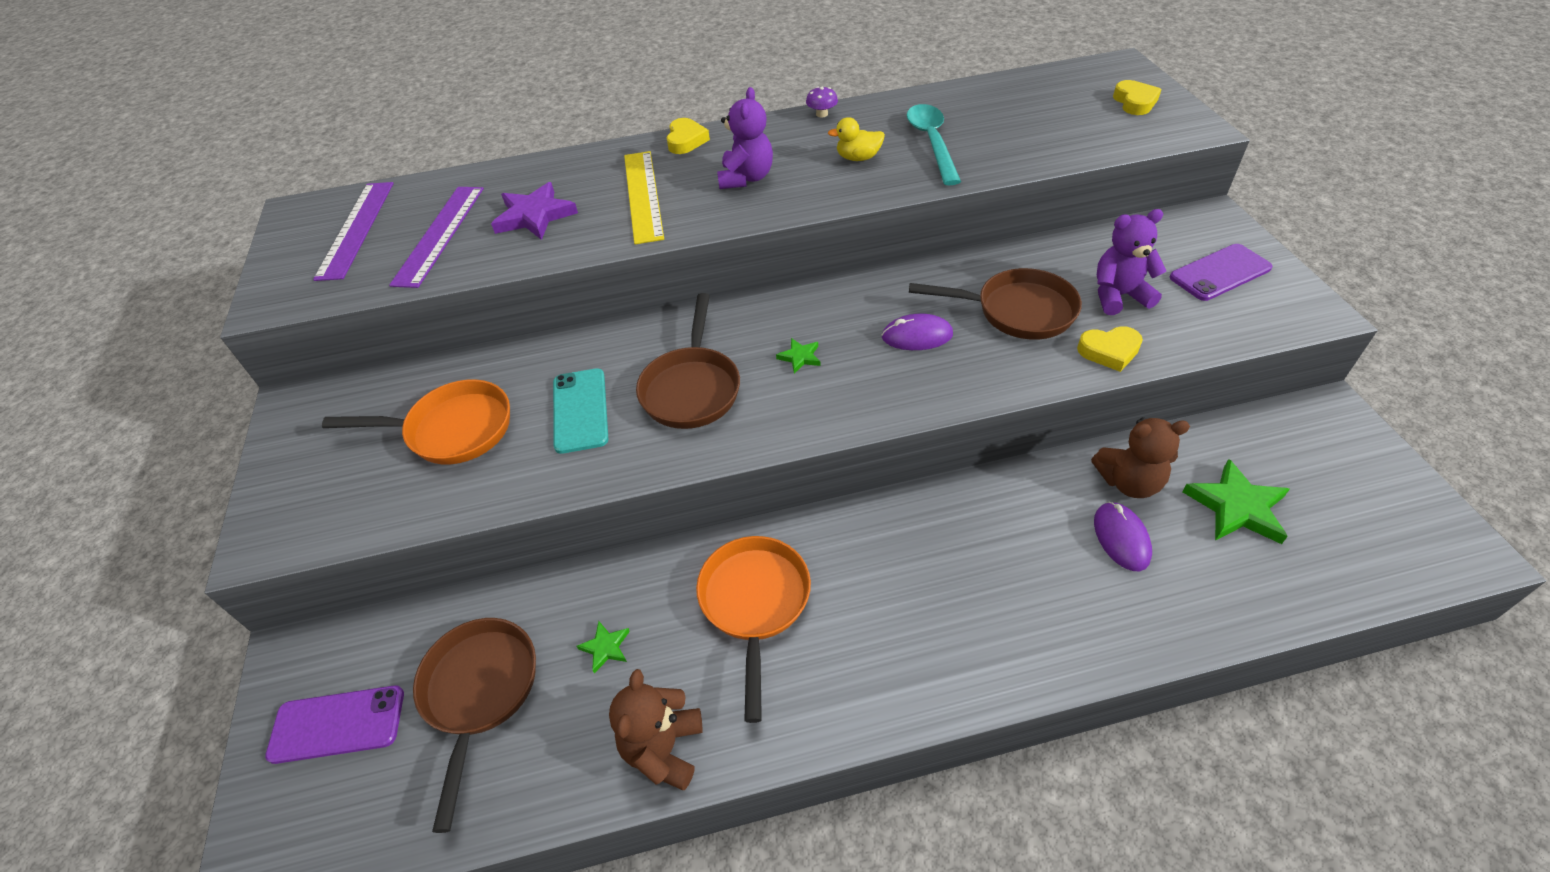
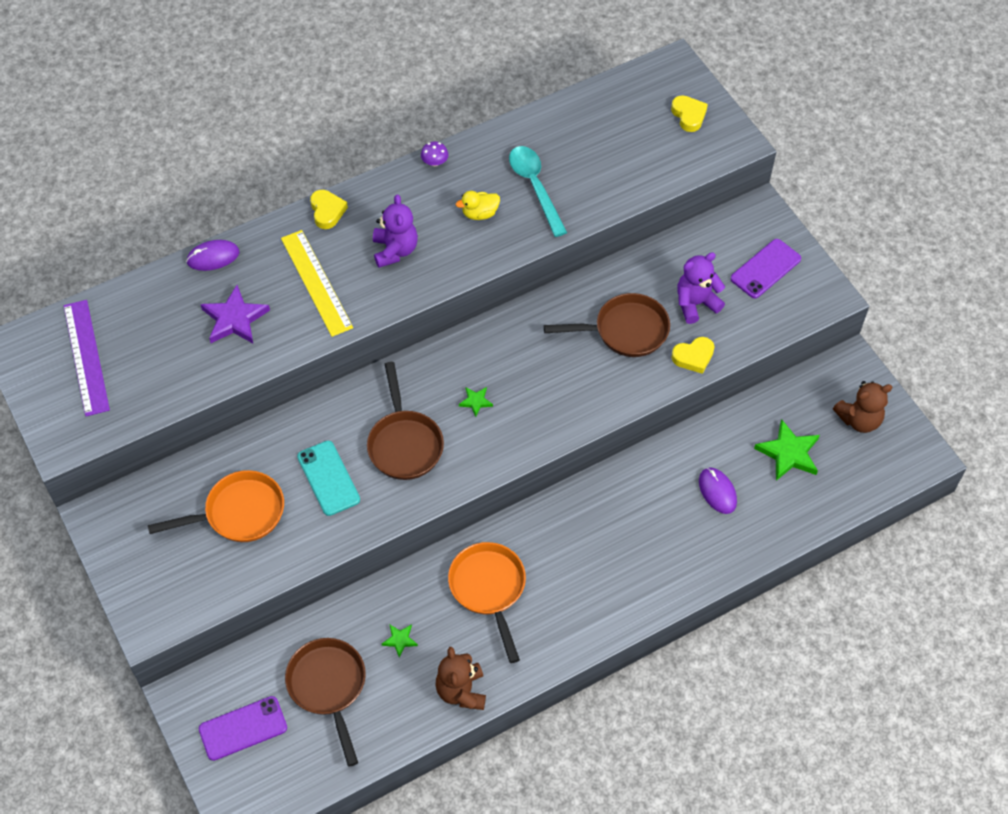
camera: 20 degrees left, 10 degrees up
purple ruler [389,187,484,288] -> none
purple mouse [882,314,953,350] -> purple mouse moved to [186,240,239,271]
brown teddy bear [1091,417,1190,498] -> brown teddy bear moved to [833,381,893,433]

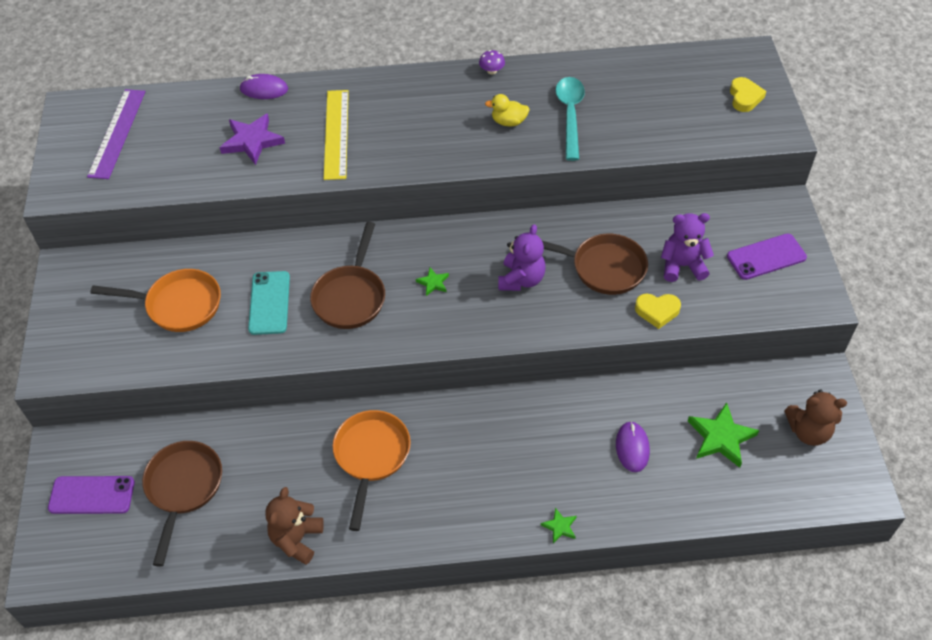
camera: 25 degrees right, 5 degrees down
yellow heart [310,190,348,229] -> none
purple teddy bear [373,194,418,268] -> purple teddy bear moved to [498,224,546,291]
green star [382,624,418,658] -> green star moved to [541,508,577,543]

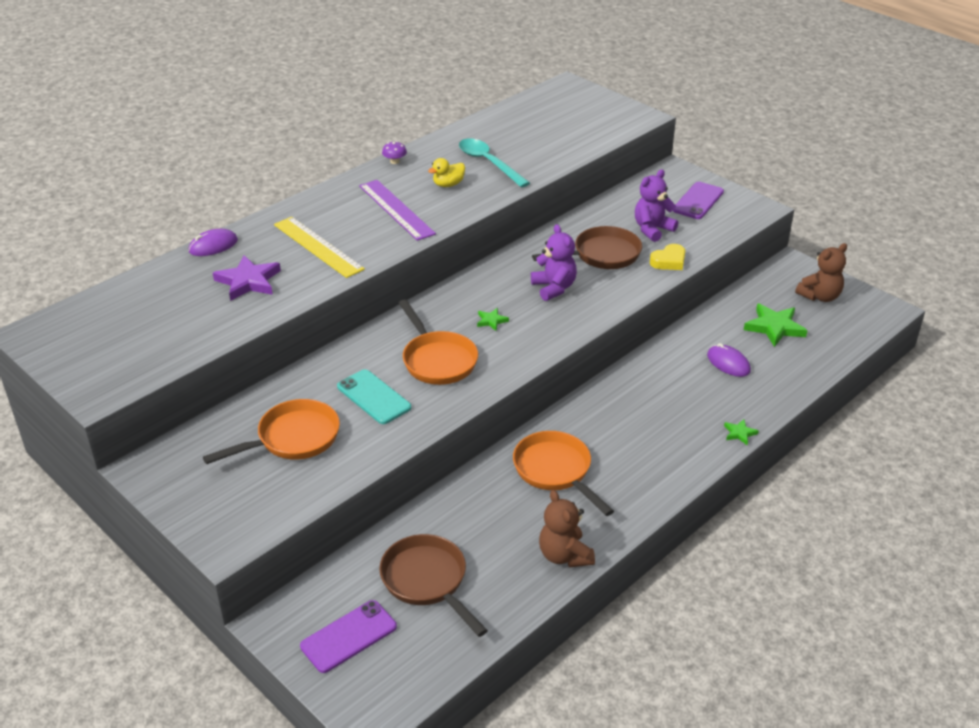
camera: 40 degrees left, 15 degrees down
purple ruler [87,89,145,179] -> purple ruler moved to [359,180,436,241]
brown pan [310,222,385,329] -> orange pan [399,300,478,385]
yellow heart [730,77,766,112] -> none

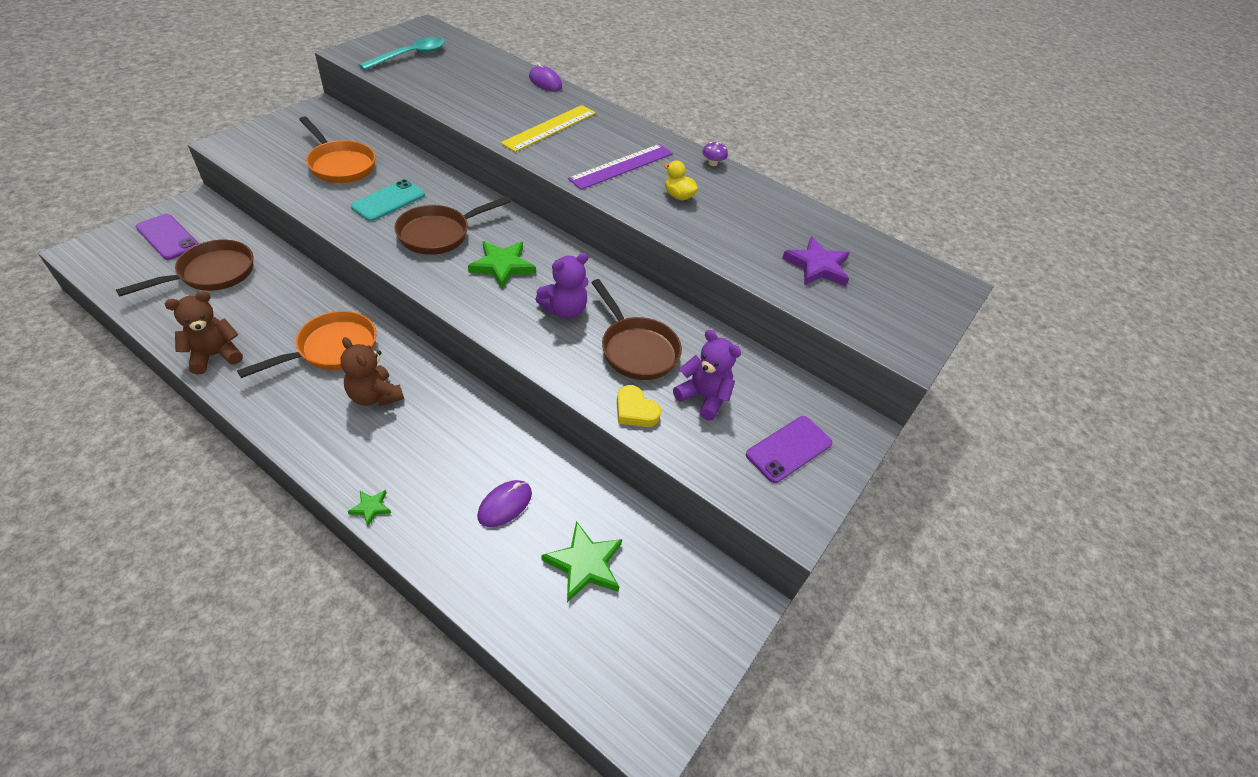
camera: 75 degrees right, 10 degrees up
purple star [213,255,281,301] -> purple star moved to [782,236,849,286]
orange pan [399,300,478,385] -> brown pan [394,196,511,255]
turquoise spoon [459,138,530,188] -> turquoise spoon moved to [359,37,445,70]
green star [477,308,509,331] -> green star [468,241,536,289], size x1.98
purple phone [673,182,724,219] -> purple phone turned 60 degrees counterclockwise [746,416,832,483]
brown teddy bear [795,243,847,302] -> brown teddy bear moved to [341,337,404,406]

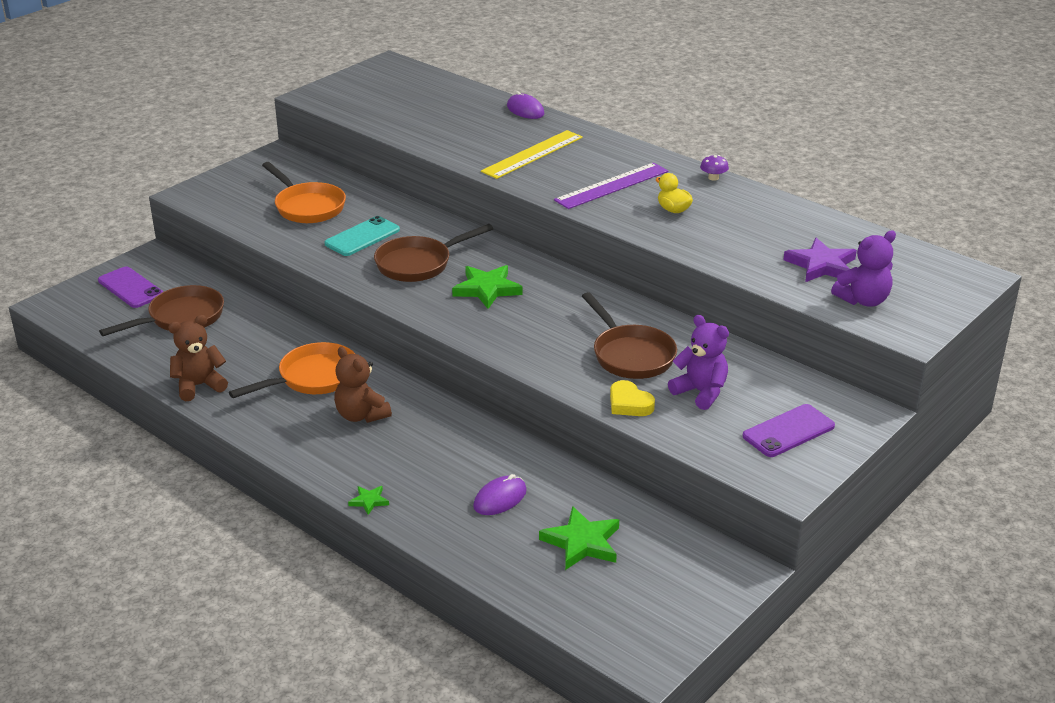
camera: 10 degrees right, 15 degrees down
turquoise spoon [359,37,445,70] -> none
purple teddy bear [535,253,589,319] -> purple teddy bear moved to [831,231,896,307]

